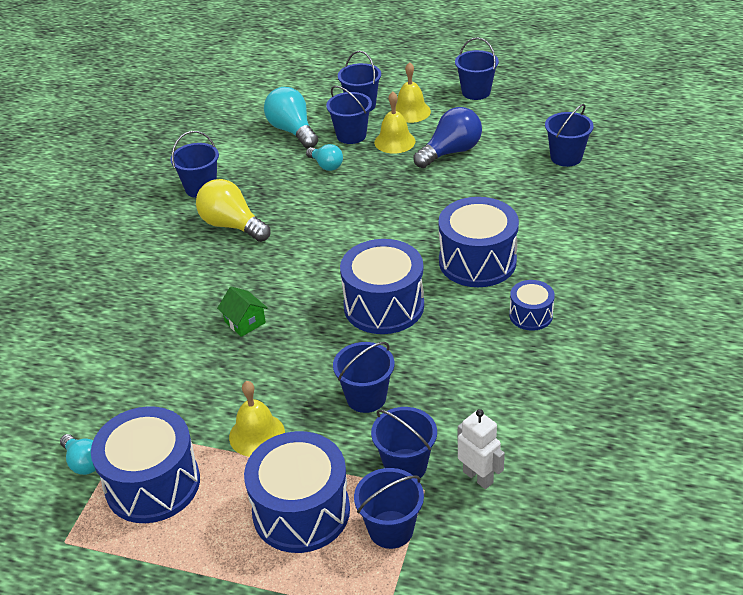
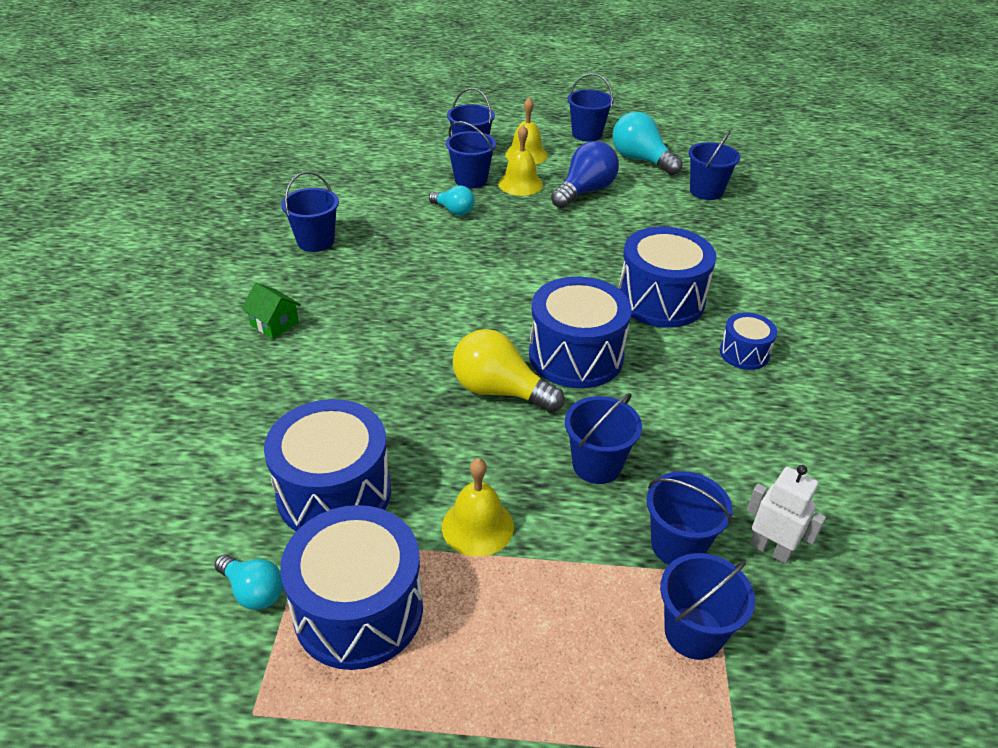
camera: 15 degrees left, 0 degrees up
yellow light bulb [196,179,270,242] -> yellow light bulb moved to [453,329,564,412]
green house [217,287,268,337] -> green house moved to [242,283,301,339]
blue drum [244,431,350,553] -> blue drum moved to [264,399,391,531]
turquoise light bulb [264,87,318,149] -> turquoise light bulb moved to [612,112,683,175]

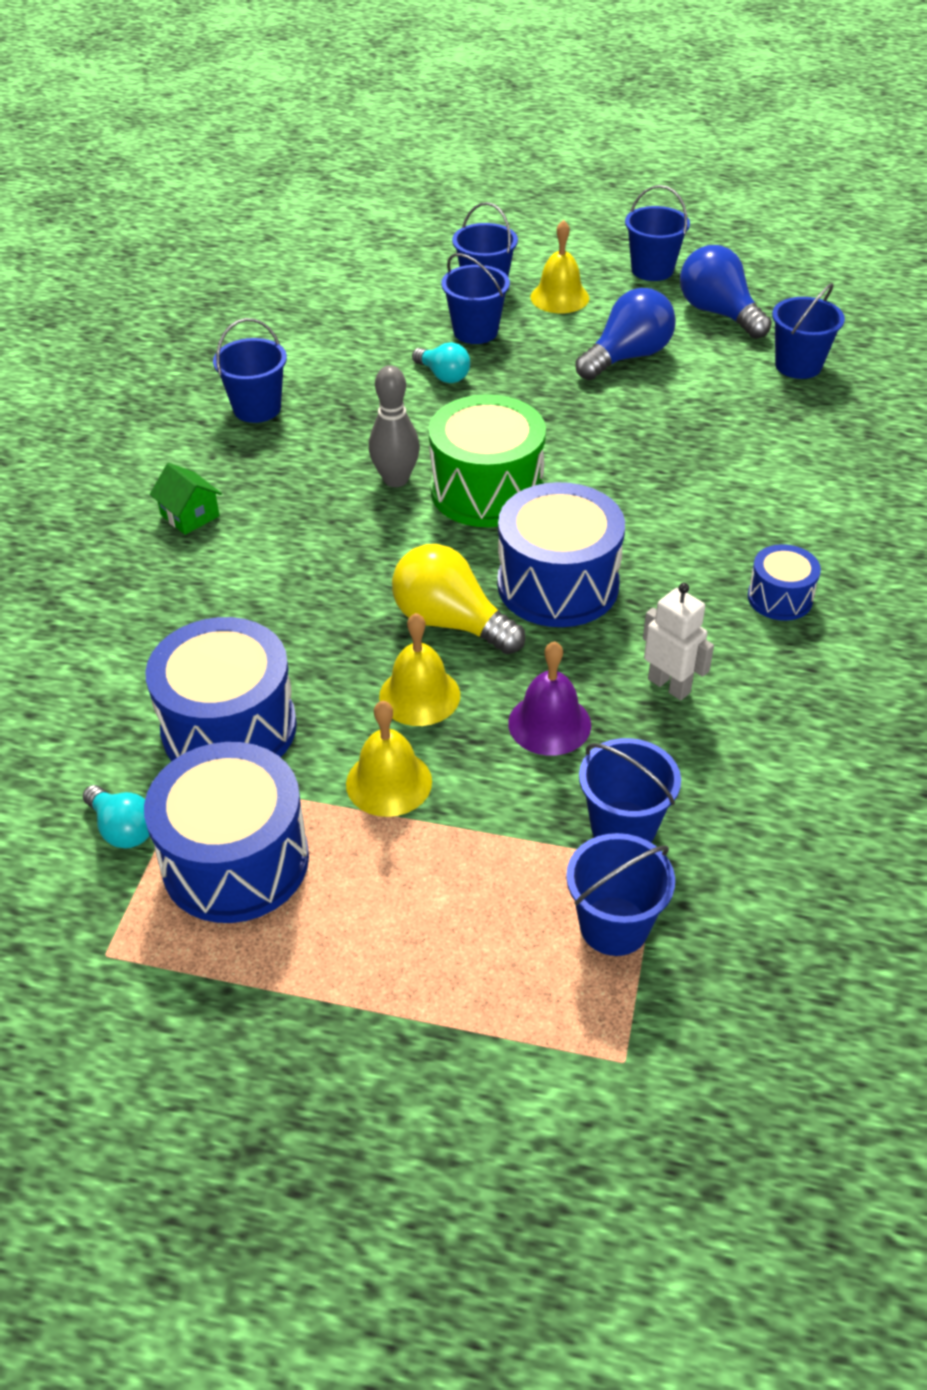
camera: 10 degrees right, 5 degrees up
yellow bell [498,125,543,196] -> yellow bell moved to [379,613,460,726]
blue bucket [565,393,642,484] -> purple bell [508,641,591,756]
turquoise light bulb [612,112,683,175] -> blue light bulb [680,245,772,339]
blue drum [618,227,716,328] -> none
white robot [747,465,826,564] -> white robot moved to [643,583,714,700]
none -> grey bowling pin [369,365,420,487]
none -> green drum [428,394,546,527]

